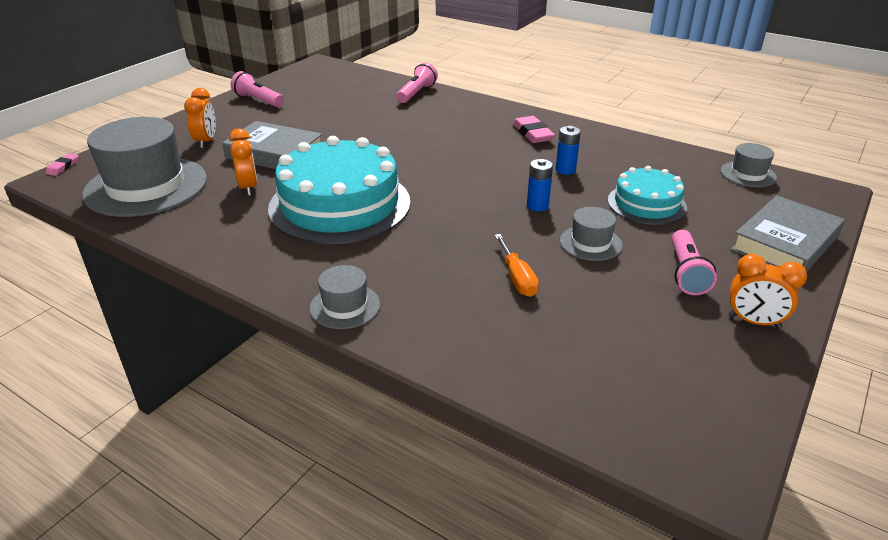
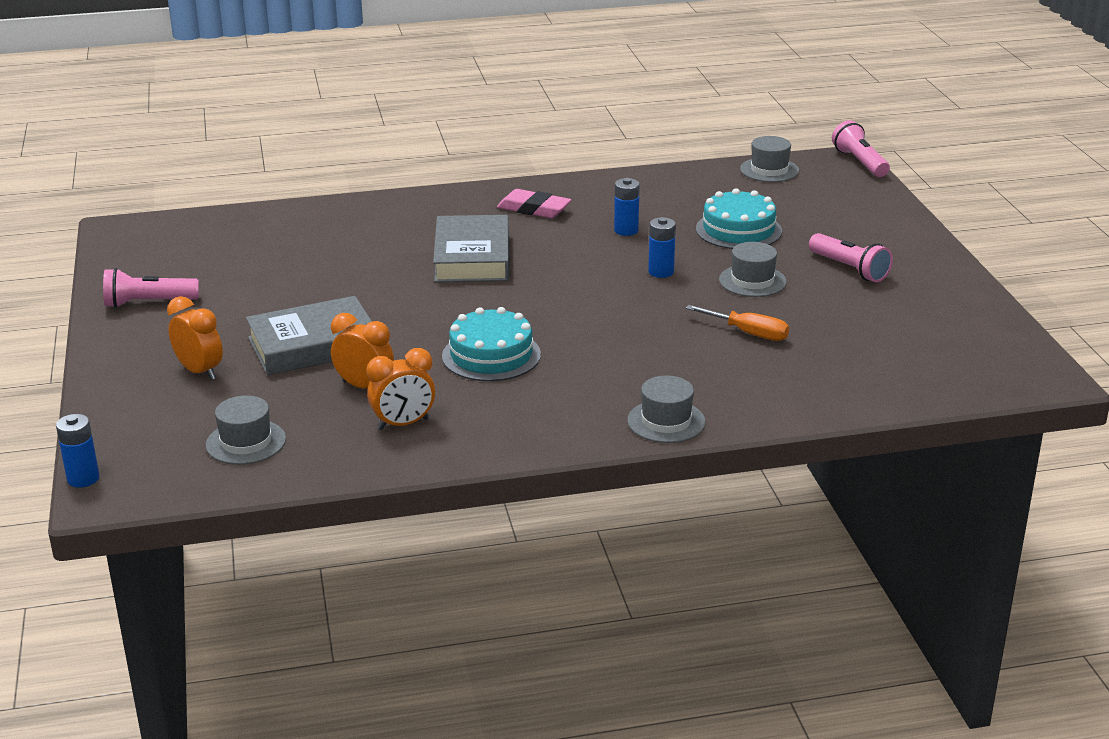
camera: 45 degrees left, 5 degrees down
pink eraser [46,153,79,176] -> blue battery [56,414,100,488]
grey hat [82,117,207,217] -> grey hat [206,395,286,465], size x0.47
turquoise cake [268,136,411,244] -> turquoise cake [442,307,541,381], size x0.55
pink flashlight [396,63,438,103] -> pink flashlight moved to [832,120,890,177]
orange clock [728,254,807,328] -> orange clock moved to [367,348,435,430]
grey book [731,196,845,272] -> grey book moved to [433,215,509,282]

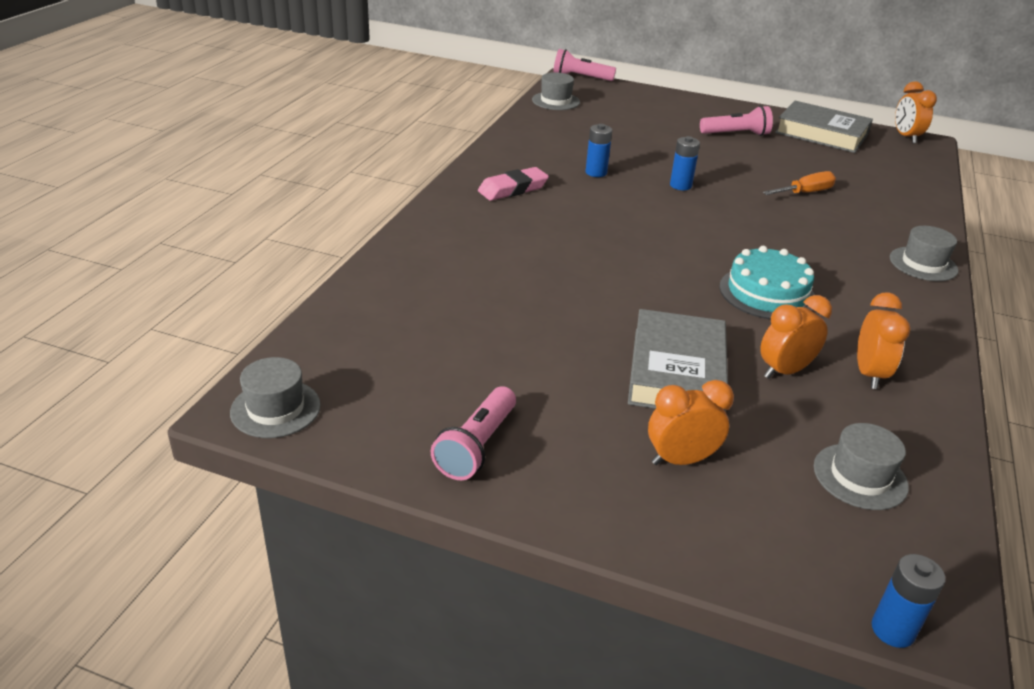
camera: 60 degrees left, 5 degrees up
grey book [433,215,509,282] -> grey book moved to [775,101,873,153]
turquoise cake [696,188,782,249] -> none
grey hat [719,242,787,297] -> grey hat moved to [230,357,321,438]
none -> orange clock [895,81,937,143]

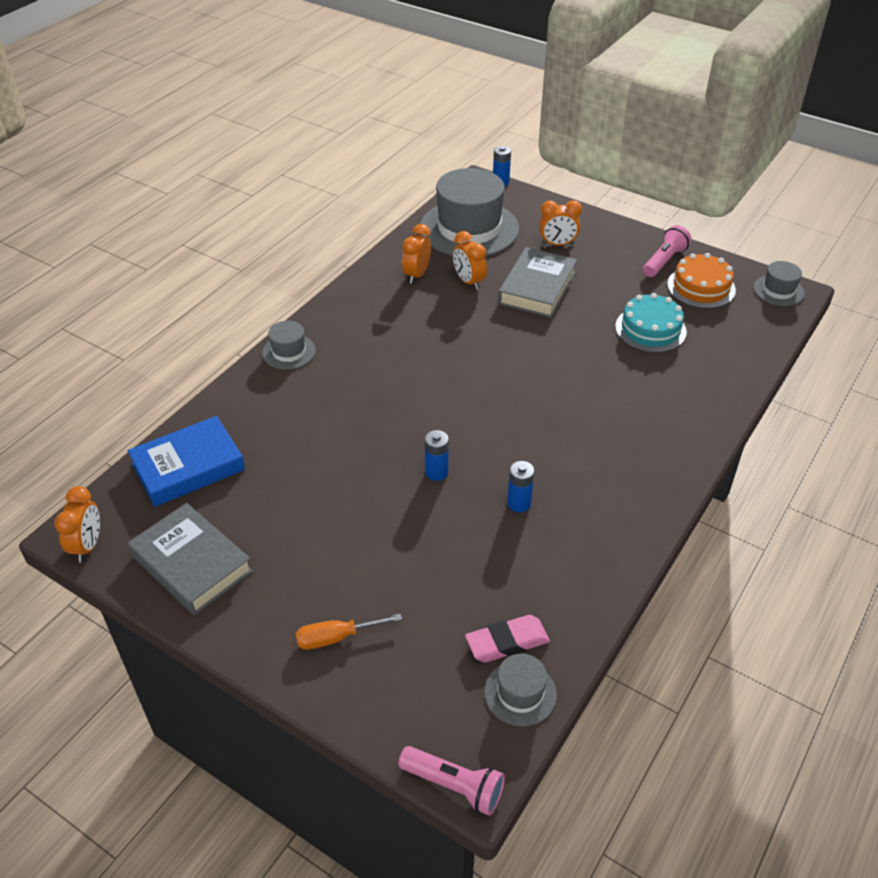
camera: 165 degrees left, 10 degrees up
pink eraser [478,167,549,201] -> pink eraser moved to [465,615,550,662]
pink flashlight [700,106,773,136] -> none
turquoise cake [719,246,815,320] -> turquoise cake moved to [615,293,687,353]
orange clock [760,295,832,379] -> orange clock turned 75 degrees clockwise [453,231,487,290]
orange screwdriver [763,171,836,195] -> orange screwdriver moved to [296,614,402,650]
grey hat [814,423,909,510] -> grey hat [420,168,519,256], size x2.15
none -> blue book [128,416,245,507]
none -> orange cake [667,253,736,309]

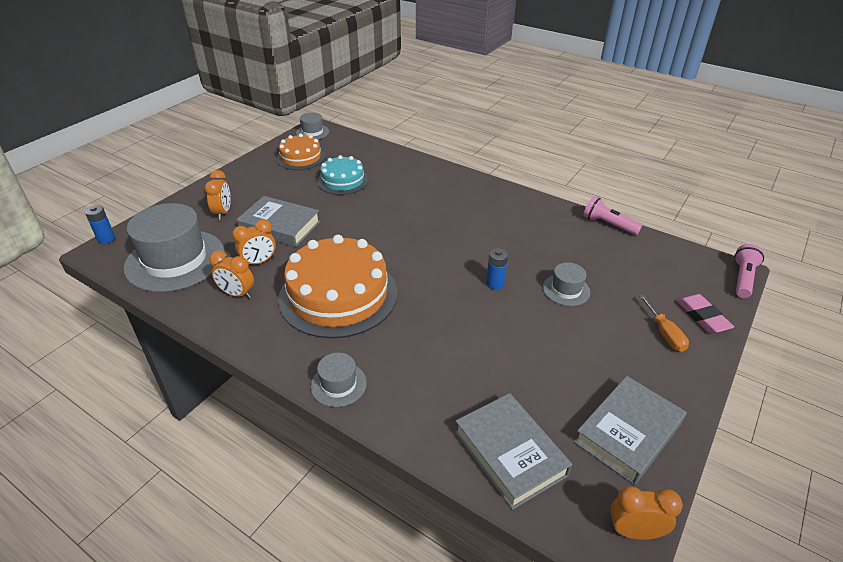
camera: 90 degrees left, 5 degrees down
blue book [128,416,245,507] -> grey book [455,393,572,510]
pink eraser [465,615,550,662] -> pink eraser moved to [676,294,734,334]
grey hat [484,654,557,726] -> grey hat moved to [543,262,590,306]
blue battery [507,461,534,512] -> none
pink flashlight [643,225,691,277] -> pink flashlight moved to [583,196,642,235]
none -> orange cake [278,235,397,338]

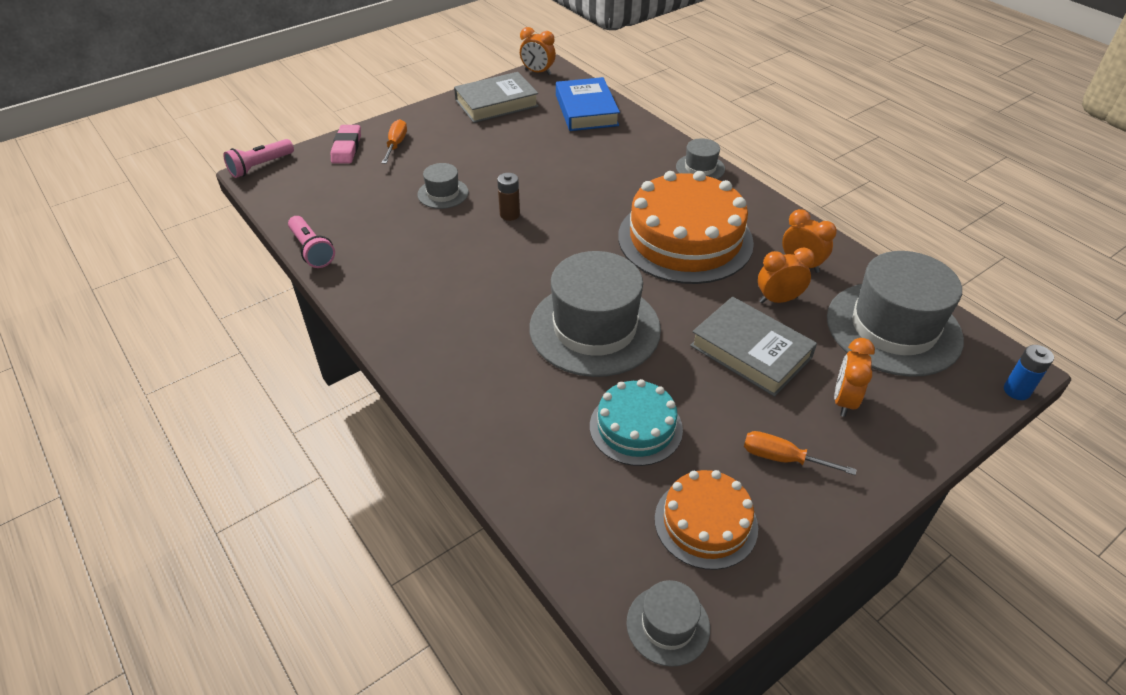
camera: 160 degrees left, 5 degrees up
grey book [455,393,572,510] -> blue book [556,77,620,131]
blue battery [486,248,508,289] -> brown battery [497,173,520,221]
none -> grey hat [529,251,661,377]
none -> orange screwdriver [744,431,857,475]

